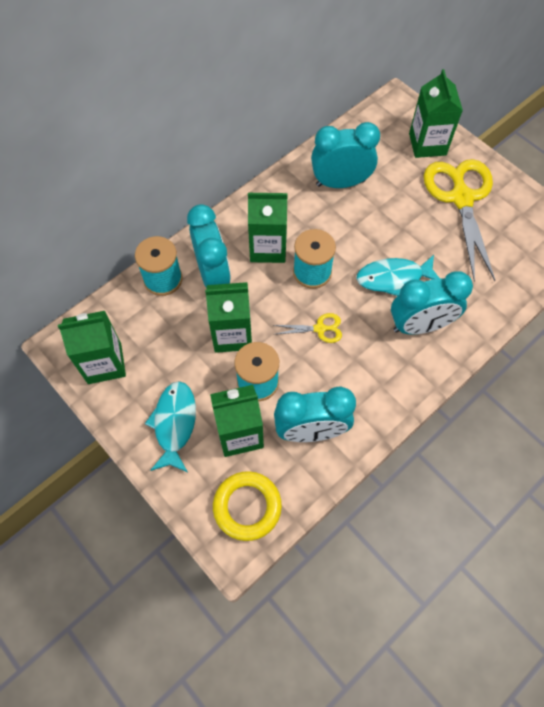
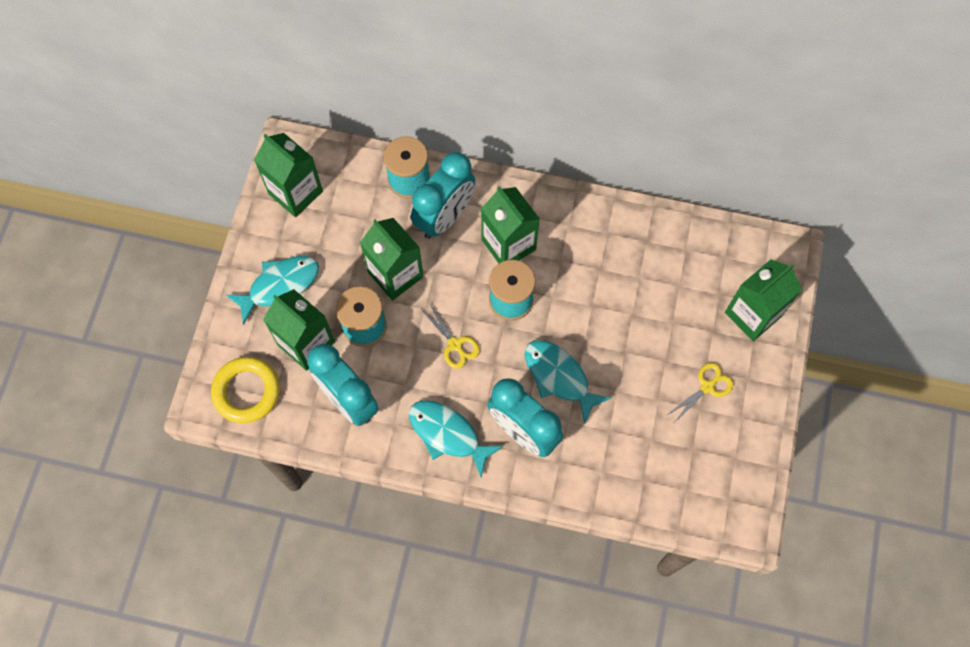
camera: 55 degrees right, 5 degrees up
turquoise clock [311,122,380,188] -> none
yellow scissors [424,159,495,282] -> yellow scissors [667,363,734,424], size x0.43
none -> turquoise fish [409,400,503,477]

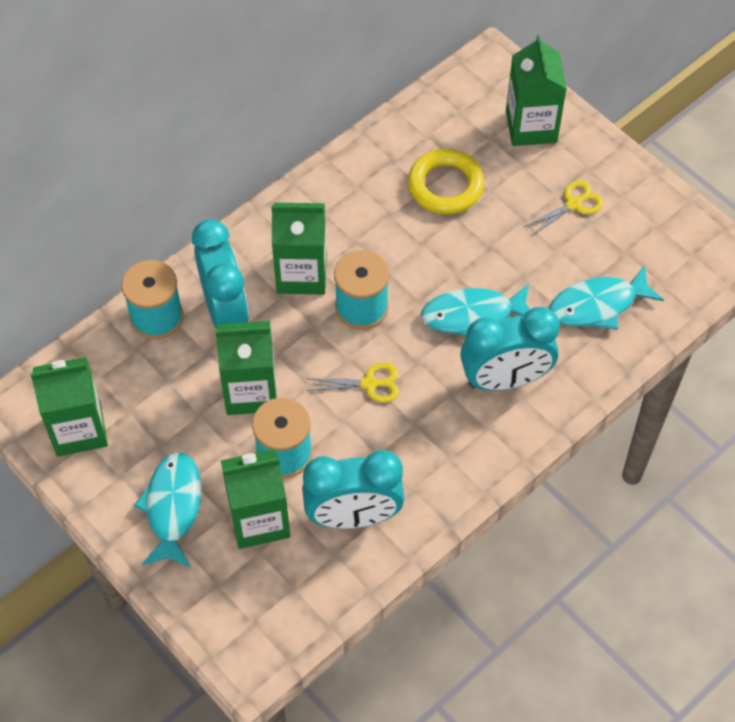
camera: 55 degrees left, 10 degrees down
yellow ring [211,357,280,423] -> yellow ring moved to [408,149,485,214]
turquoise fish [409,400,503,477] -> turquoise fish moved to [549,265,664,329]
yellow scissors [667,363,734,424] -> yellow scissors turned 60 degrees clockwise [524,180,604,236]

